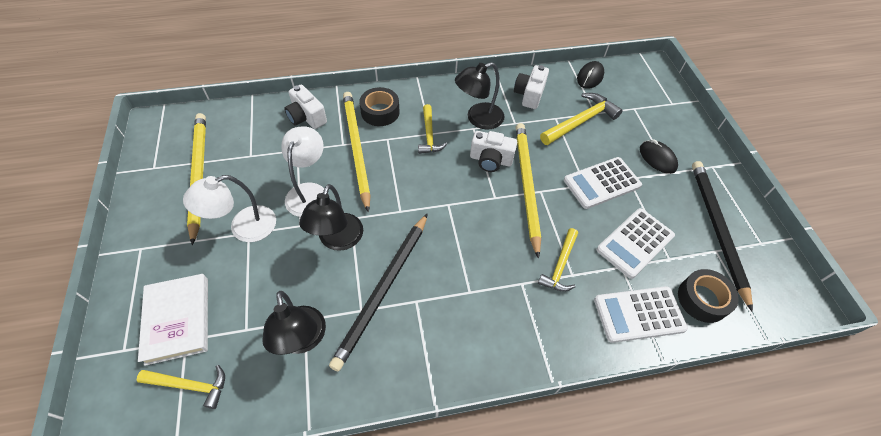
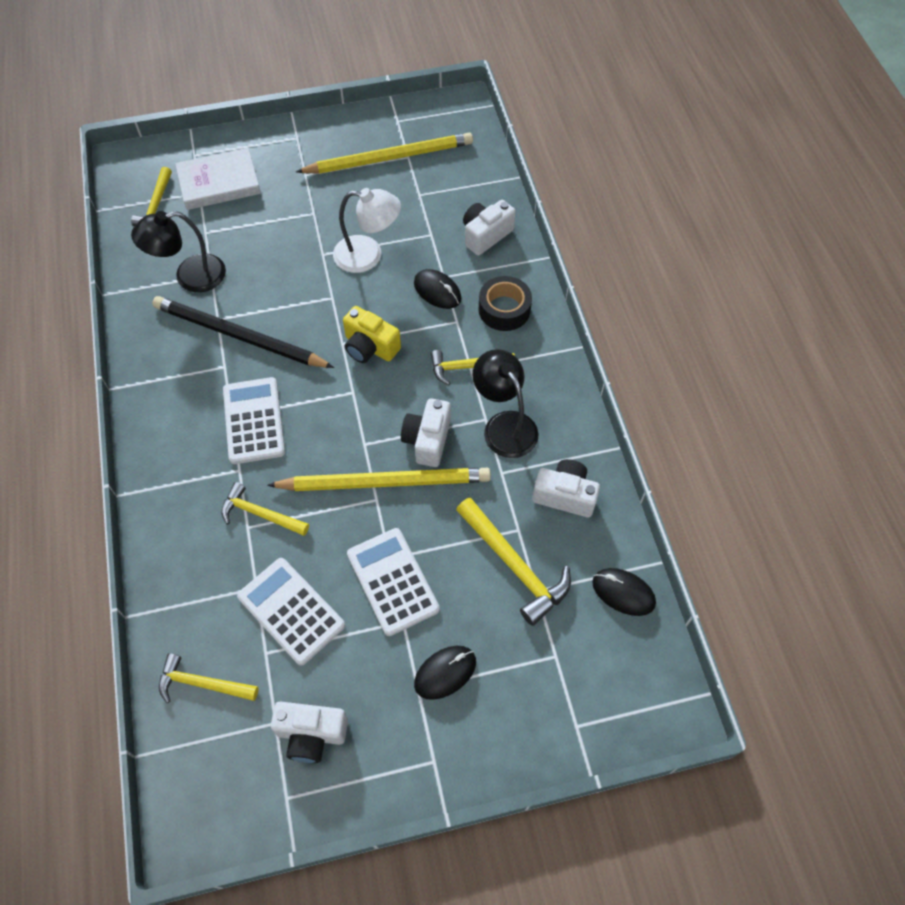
camera: 90 degrees right, 5 degrees up
white lamp [183,175,276,242] -> none
black lamp [299,184,363,251] -> none
yellow pencil [343,92,371,213] -> black mouse [414,269,461,309]
white calculator [594,286,688,343] -> white calculator moved to [223,377,285,464]
black tape [678,269,739,323] -> yellow hammer [159,653,259,703]
black pencil [692,161,753,312] -> white camera [271,702,348,763]
none -> yellow camera [343,306,401,363]

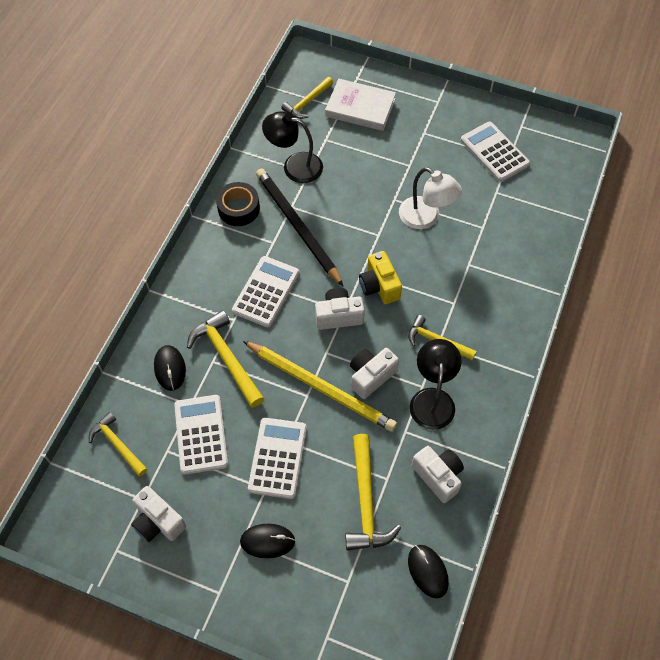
camera: 35 degrees right, 0 degrees up
yellow hammer [221,482,309,536] -> yellow hammer [187,310,264,408], size x1.52
yellow pencil [296,133,473,174] -> white calculator [461,122,530,182]
black mouse [414,269,461,309] -> black mouse moved to [154,345,186,391]
white camera [463,200,516,256] -> white camera moved to [315,288,365,330]
black tape [479,276,532,331] -> black tape moved to [216,182,260,226]

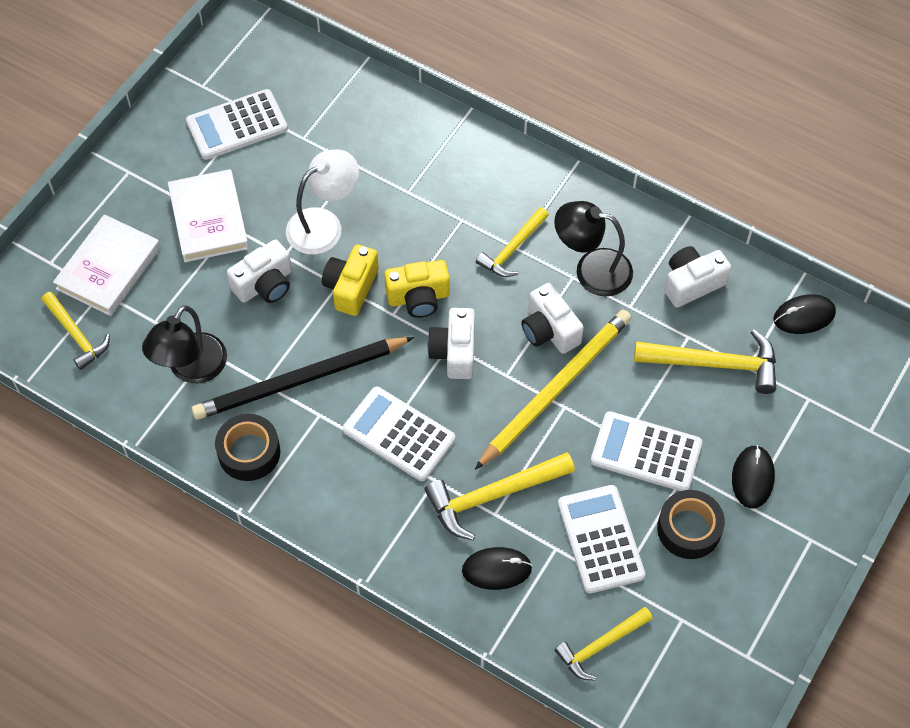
camera: 80 degrees left, 0 degrees up
white camera [131,486,186,542] -> white camera moved to [227,239,292,303]
white calculator [174,395,228,475] -> white calculator turned 75 degrees clockwise [558,485,645,593]
none -> white book [168,169,249,262]
none -> yellow camera [322,244,379,316]
none -> black tape [657,490,725,559]

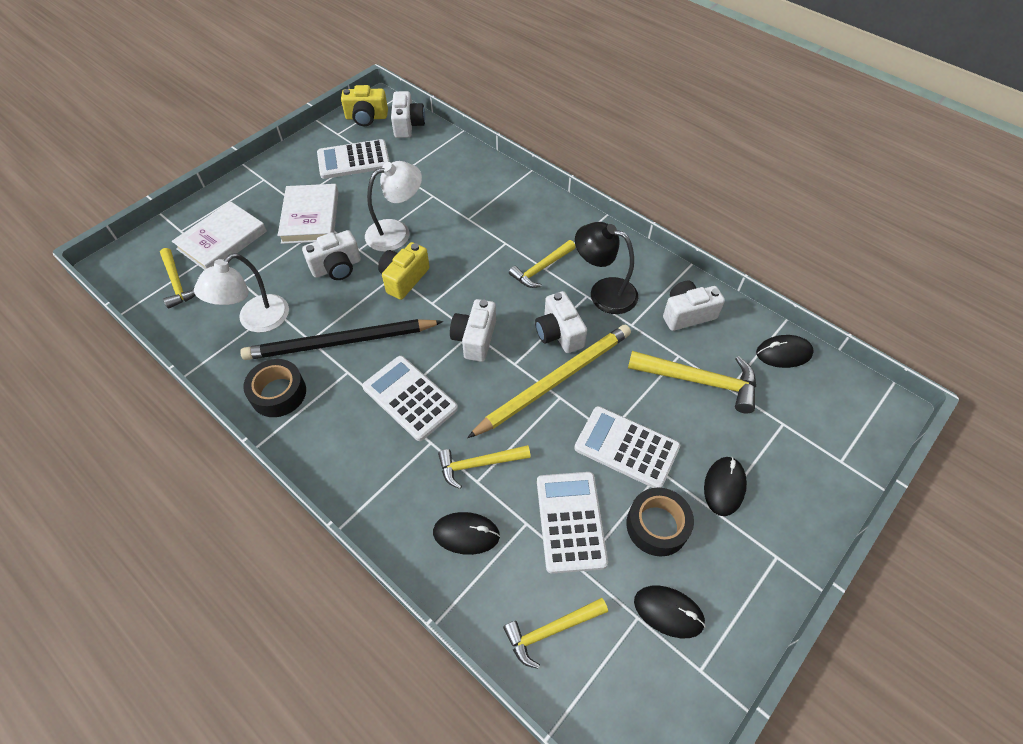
camera: 10 degrees right, 5 degrees down
black lamp [142,305,227,383] -> white lamp [194,253,289,333]
yellow camera [384,260,450,318] -> yellow camera moved to [341,85,388,126]
yellow hammer [424,452,575,540] -> yellow hammer [438,445,531,489], size x0.66
none -> white camera [391,91,425,138]
none -> black mouse [634,585,706,638]

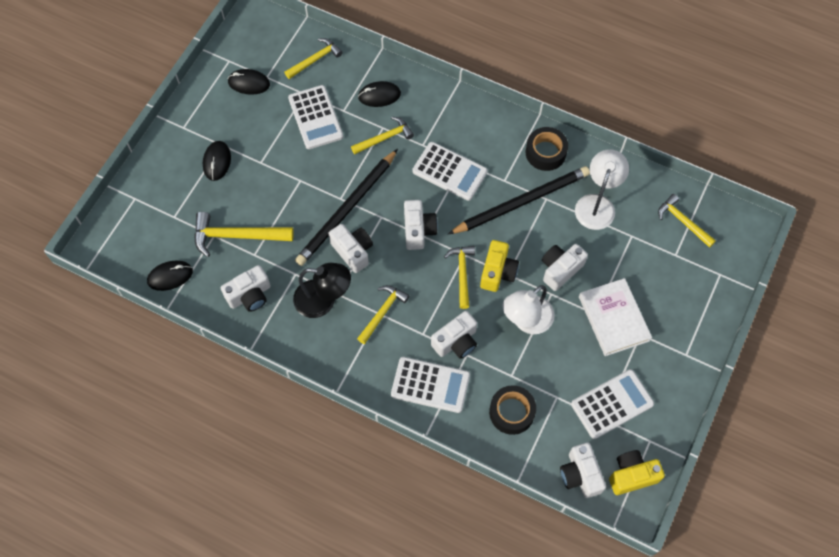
camera: 165 degrees right, 10 degrees up
white book [172,201,267,270] -> none
yellow pencil [467,325,631,438] -> black pencil [295,149,398,266]
white calculator [574,406,680,488] -> white calculator moved to [391,357,470,413]
black tape [626,488,694,556] -> black tape moved to [489,385,536,435]
none -> white camera [431,311,477,359]
none -> yellow hammer [444,246,475,309]

